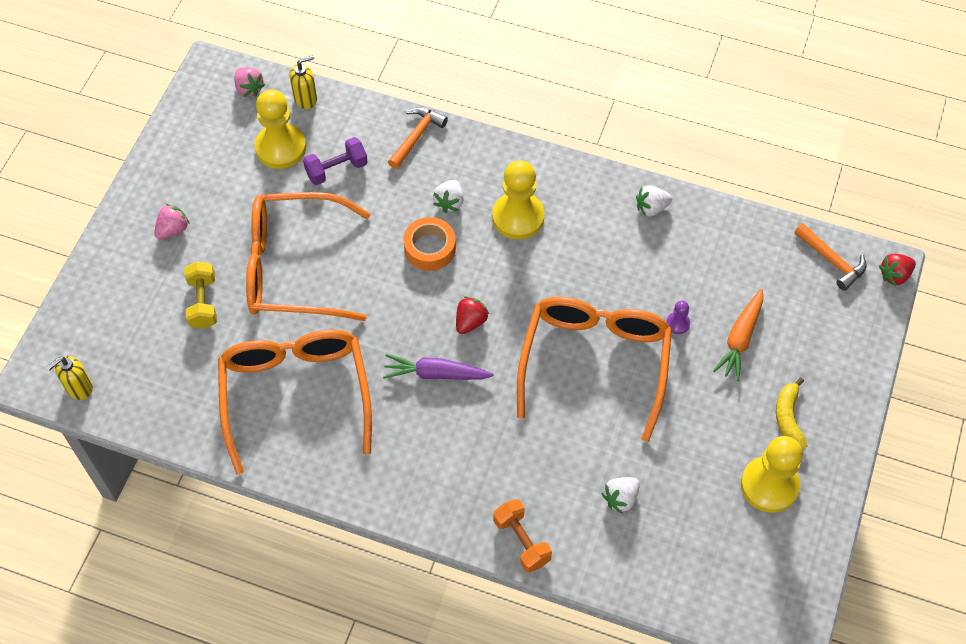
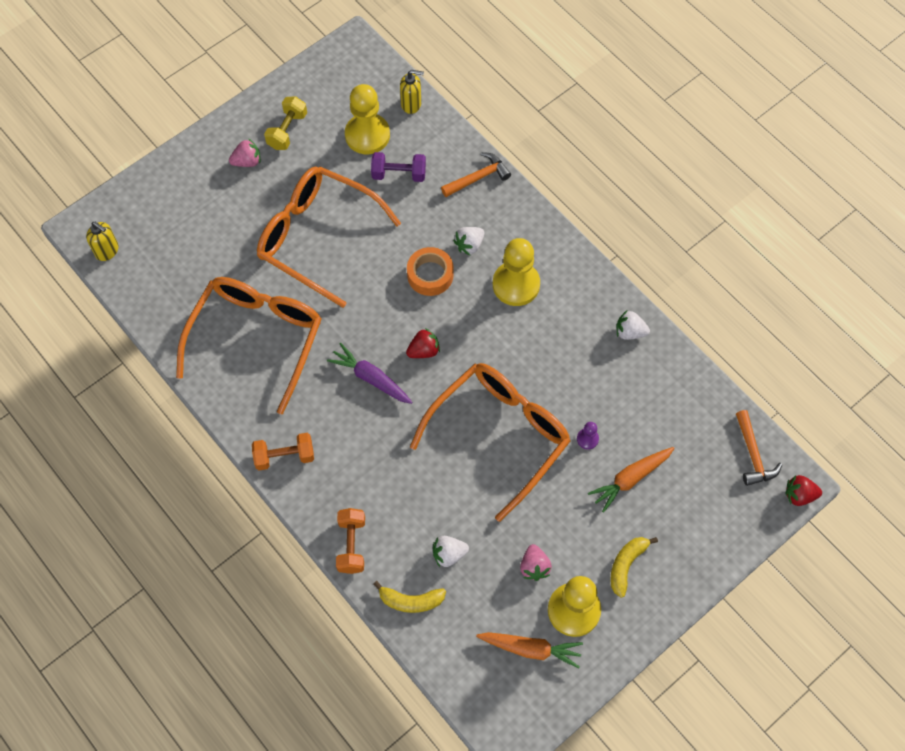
camera: 30 degrees right, 5 degrees up
yellow soap dispenser [46,356,93,400] -> yellow soap dispenser turned 135 degrees counterclockwise [86,222,119,261]
yellow dumbbell [184,261,217,329] -> yellow dumbbell moved to [264,97,307,150]
pink strawberry [234,67,265,97] -> pink strawberry moved to [520,544,552,581]
none -> orange dumbbell [252,433,314,471]
none -> yellow banana [373,581,446,613]
none -> orange carrot [476,632,583,669]

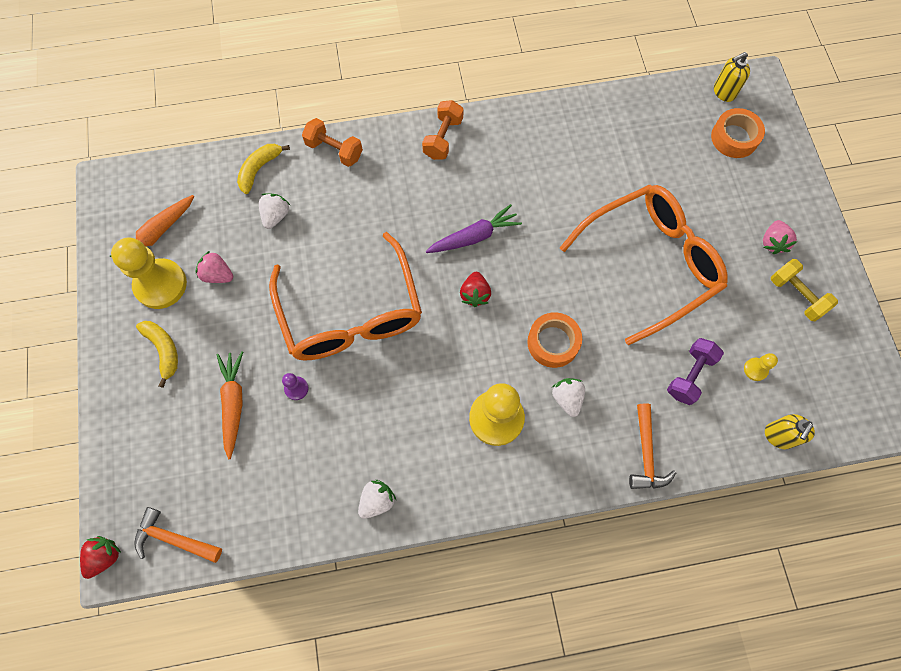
camera: 120 degrees right, 5 degrees up
orange glasses [176,277,321,414] -> none
yellow pawn [345,84,390,154] -> yellow pawn [744,353,778,381], size x0.44
none -> orange tape [711,108,765,158]

